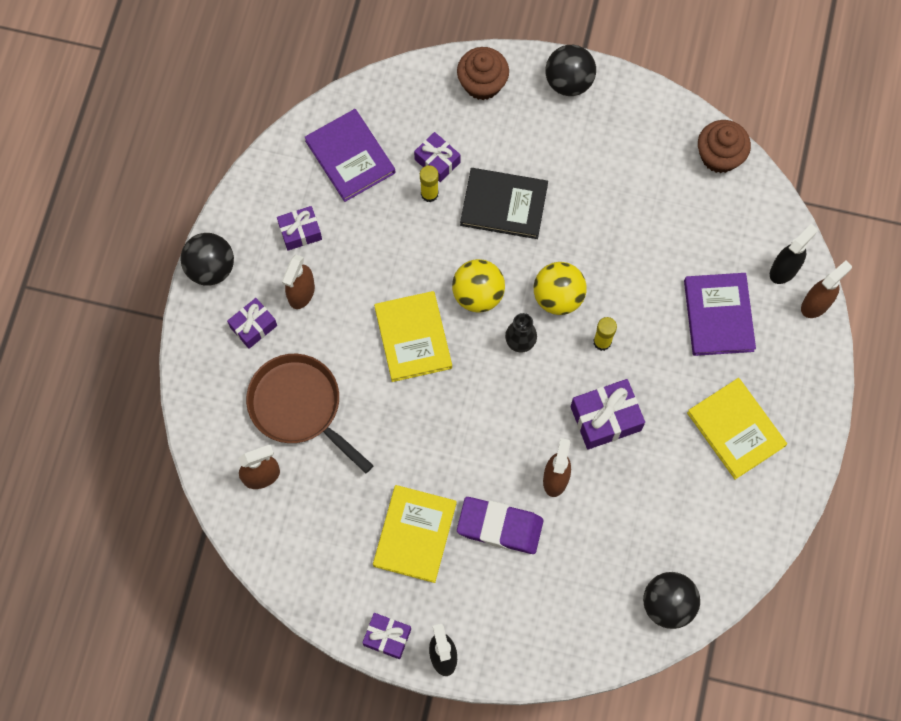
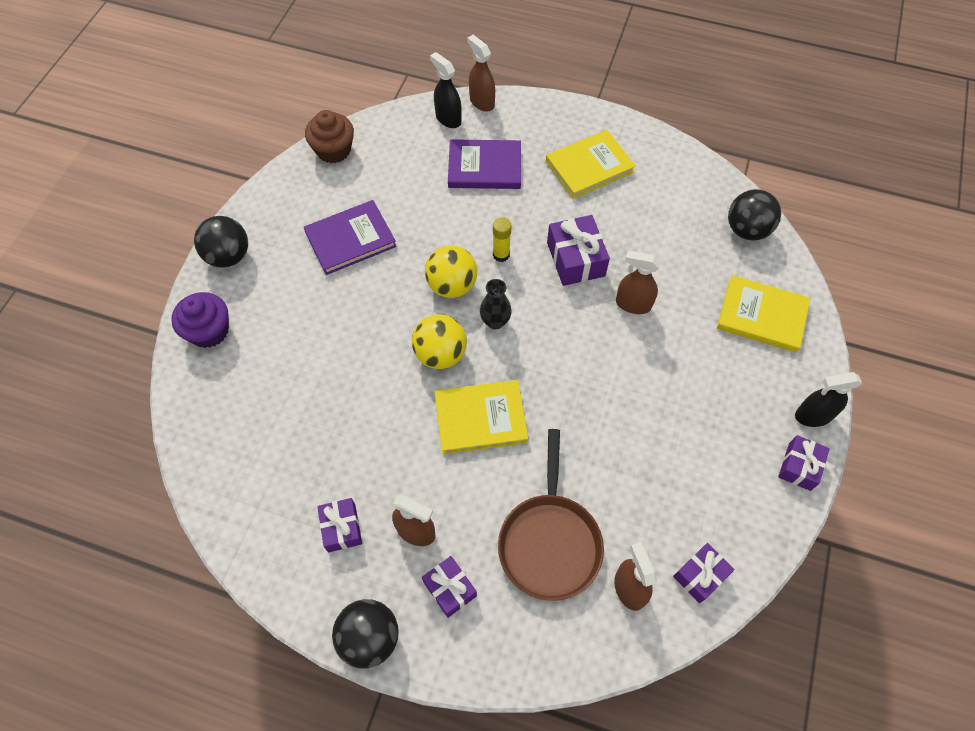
camera: 85 degrees left, 10 degrees down
brown pan [246,354,374,473] -> brown pan turned 45 degrees counterclockwise [498,429,604,601]
purple book [305,109,395,202] -> purple book moved to [304,200,397,275]
yellow book [373,485,457,583] -> yellow book moved to [717,275,811,352]
purple gift [414,132,460,182] -> purple gift moved to [673,543,735,603]
yellow glue stick [420,165,439,202] -> none
brown cupcake [457,47,509,100] -> purple cupcake [171,292,229,348]
purple eraser [457,497,543,554] -> none
black book [460,168,548,239] -> none

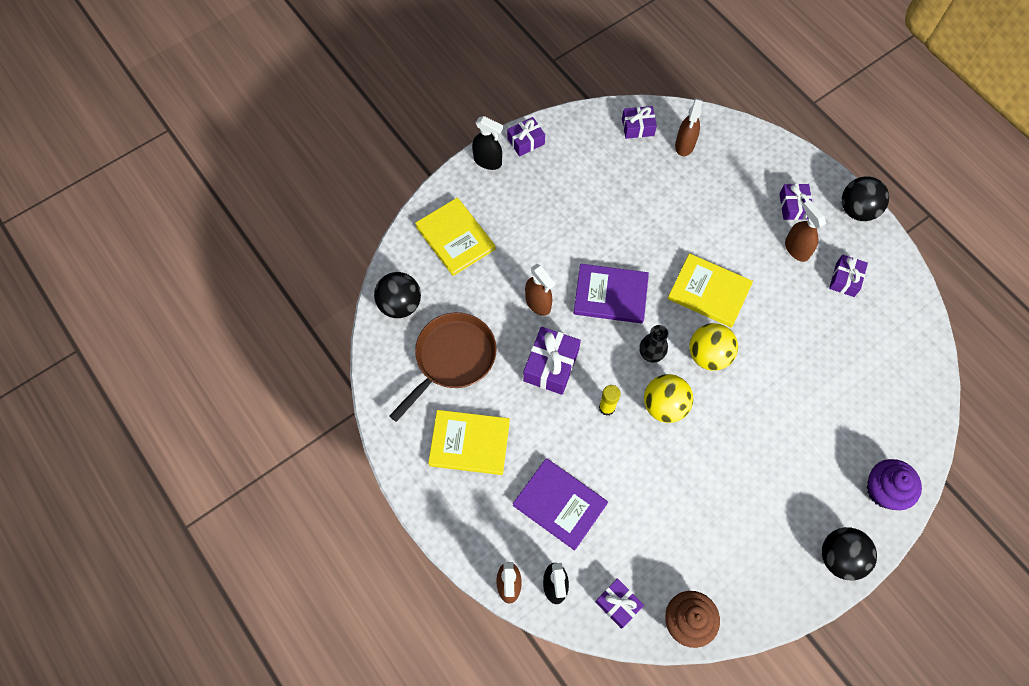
camera: 145 degrees left, 5 degrees up
purple book [304,200,397,275] -> purple book moved to [573,264,649,324]
brown pan [498,429,604,601] -> brown pan moved to [389,312,497,422]
none -> purple gift [595,578,644,629]

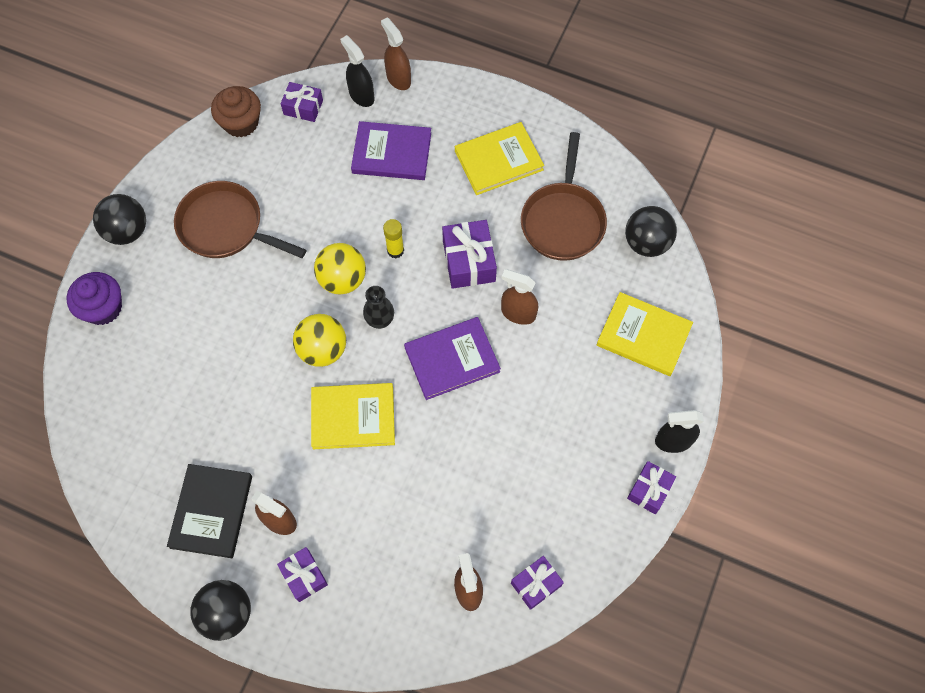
camera: 150 degrees right, 0 degrees up
purple gift [829,254,868,297] -> black book [167,464,252,558]
none -> brown pan [174,181,306,258]

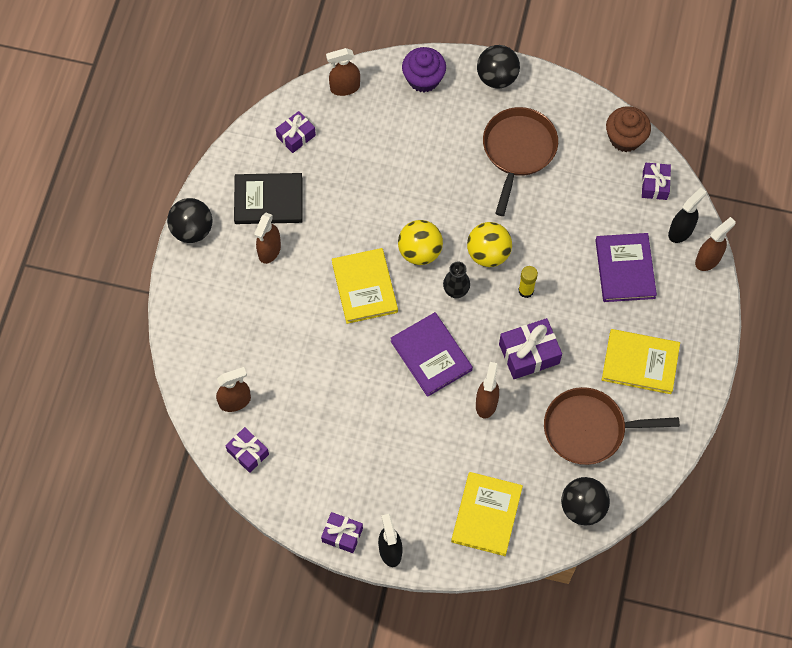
camera: 80 degrees right, 0 degrees up
purple gift [277,547,328,602] -> purple gift moved to [276,111,316,153]
yellow book [455,122,544,195] -> yellow book turned 45 degrees counterclockwise [602,329,680,394]
none -> brown spray bottle [326,48,360,96]

